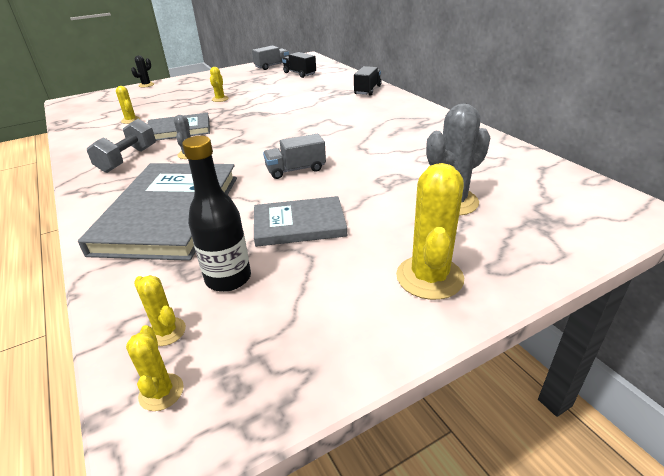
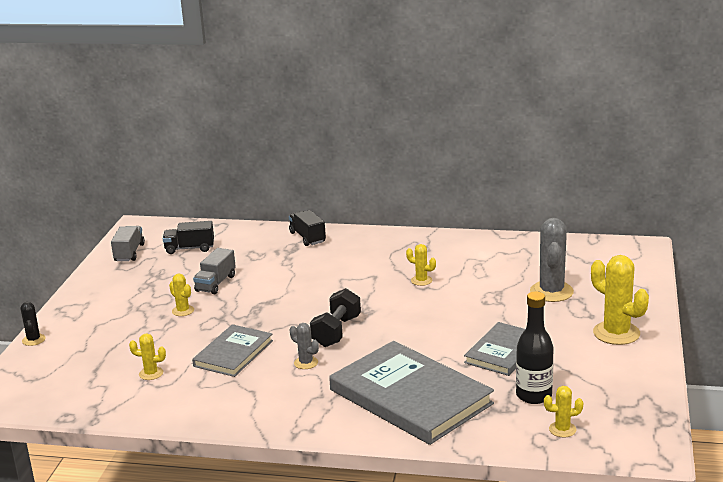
camera: 50 degrees left, 10 degrees down
grey dumbbell [87,119,156,173] -> none
yellow cactus [126,325,184,411] -> yellow cactus moved to [406,244,436,286]
grey truck [263,134,326,179] -> grey truck moved to [193,248,236,294]
none -> black dumbbell [310,288,361,347]

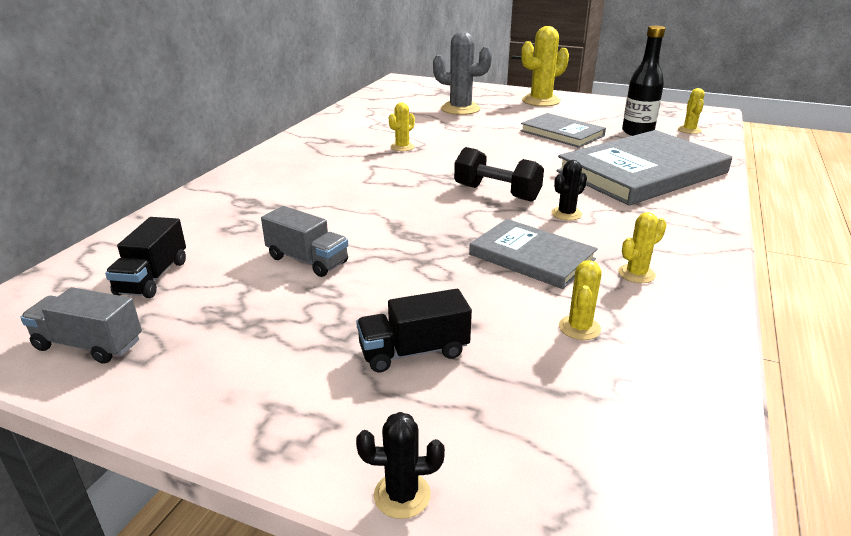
camera: 80 degrees left, 5 degrees up
yellow cactus [169,274,194,316] -> yellow cactus moved to [618,212,667,283]
black truck [289,210,326,246] -> black truck moved to [356,289,472,373]
grey cactus [290,323,319,369] -> black cactus [551,160,587,221]

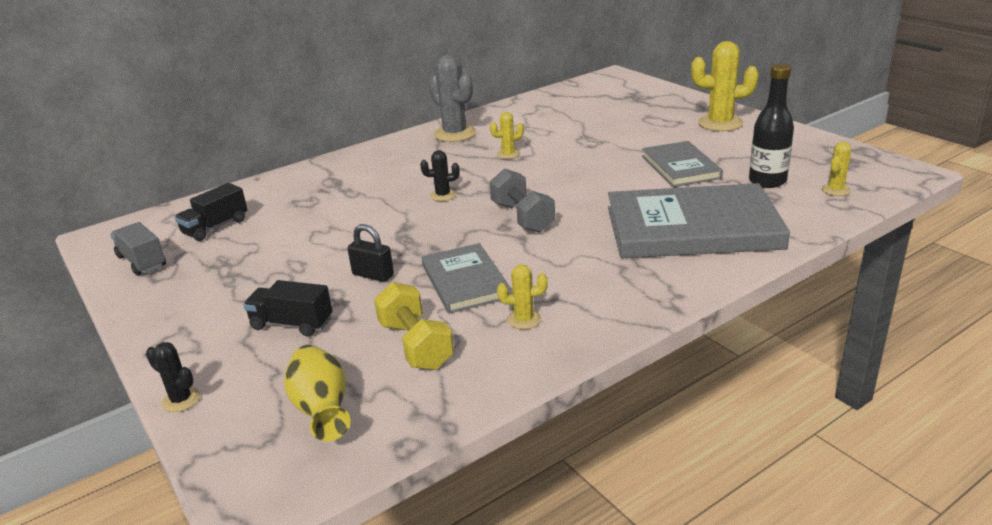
camera: 35 degrees right, 0 degrees up
grey truck [261,206,348,277] -> none
grey cactus [433,31,492,115] -> grey cactus moved to [429,55,476,142]
black dumbbell [454,147,544,202] -> grey dumbbell [490,168,555,233]
black cactus [551,160,587,221] -> black cactus moved to [420,150,460,201]
yellow cactus [559,260,602,340] -> yellow dumbbell [374,282,454,370]
none -> yellow vase [284,345,351,441]
none -> black padlock [347,224,394,282]

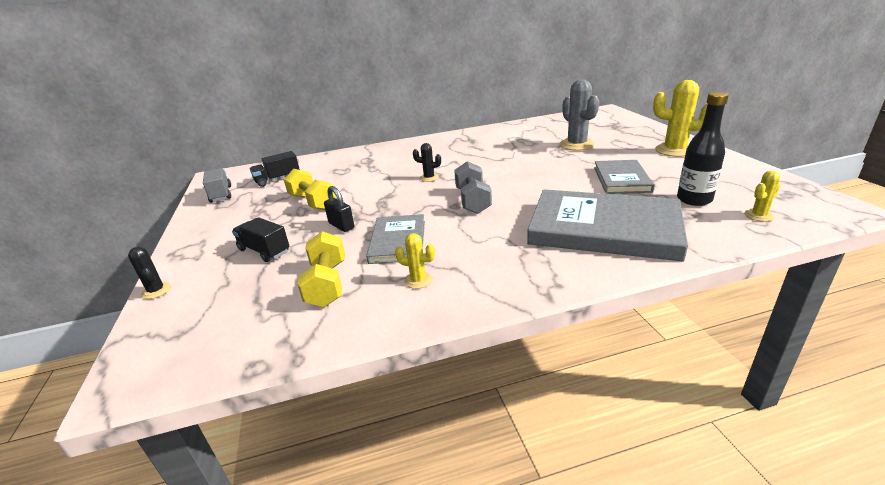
camera: 20 degrees right, 0 degrees up
yellow vase [284,345,351,441] -> none
grey cactus [429,55,476,142] -> grey cactus moved to [560,79,599,151]
yellow cactus [490,112,524,159] -> none
none -> yellow dumbbell [284,169,336,210]

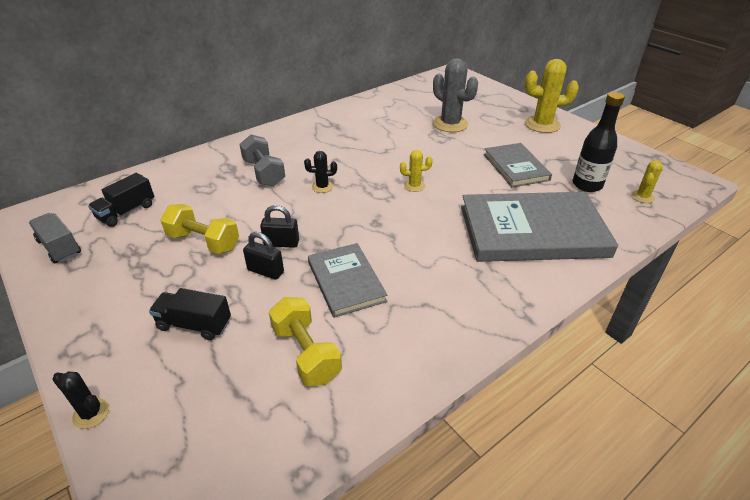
camera: 25 degrees left, 10 degrees up
yellow cactus [395,233,435,289] -> yellow cactus moved to [400,150,433,192]
grey dumbbell [454,161,492,214] -> grey dumbbell moved to [239,134,285,187]
none -> black padlock [260,205,299,248]

